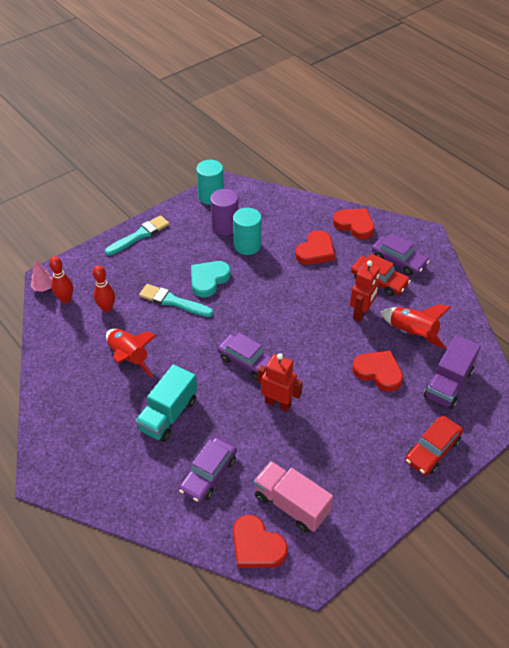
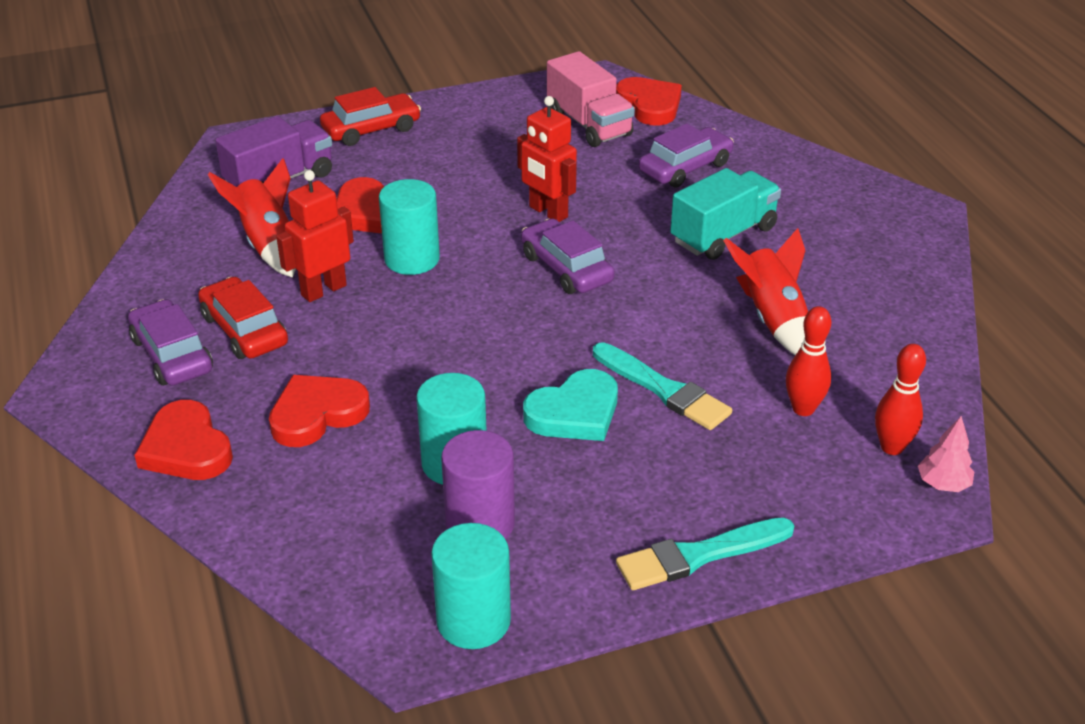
camera: 160 degrees left, 10 degrees down
none -> turquoise cylinder [379,179,440,275]

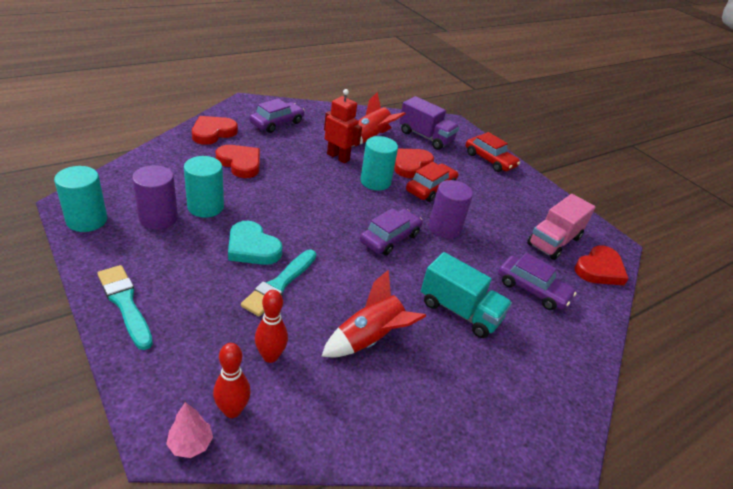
camera: 70 degrees right, 0 degrees up
red car [198,277,288,359] -> red car moved to [406,162,458,202]
red robot [517,96,577,222] -> purple cylinder [429,180,473,239]

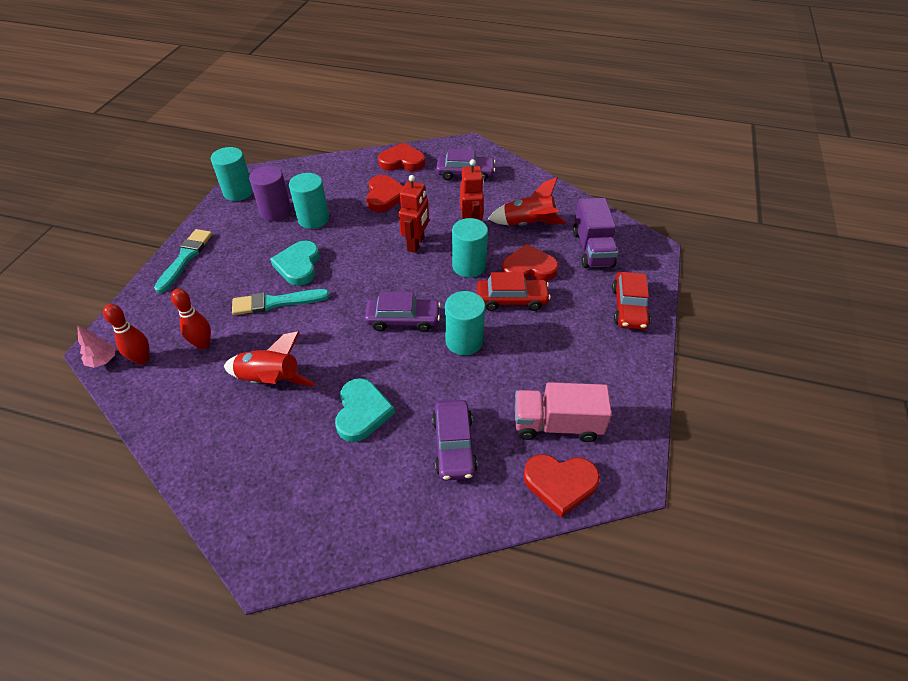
camera: 55 degrees right, 10 degrees up
turquoise truck [421,252,512,338] -> turquoise heart [335,378,395,442]
purple cylinder [429,180,473,239] -> turquoise cylinder [445,291,485,355]
none -> red robot [399,175,429,253]

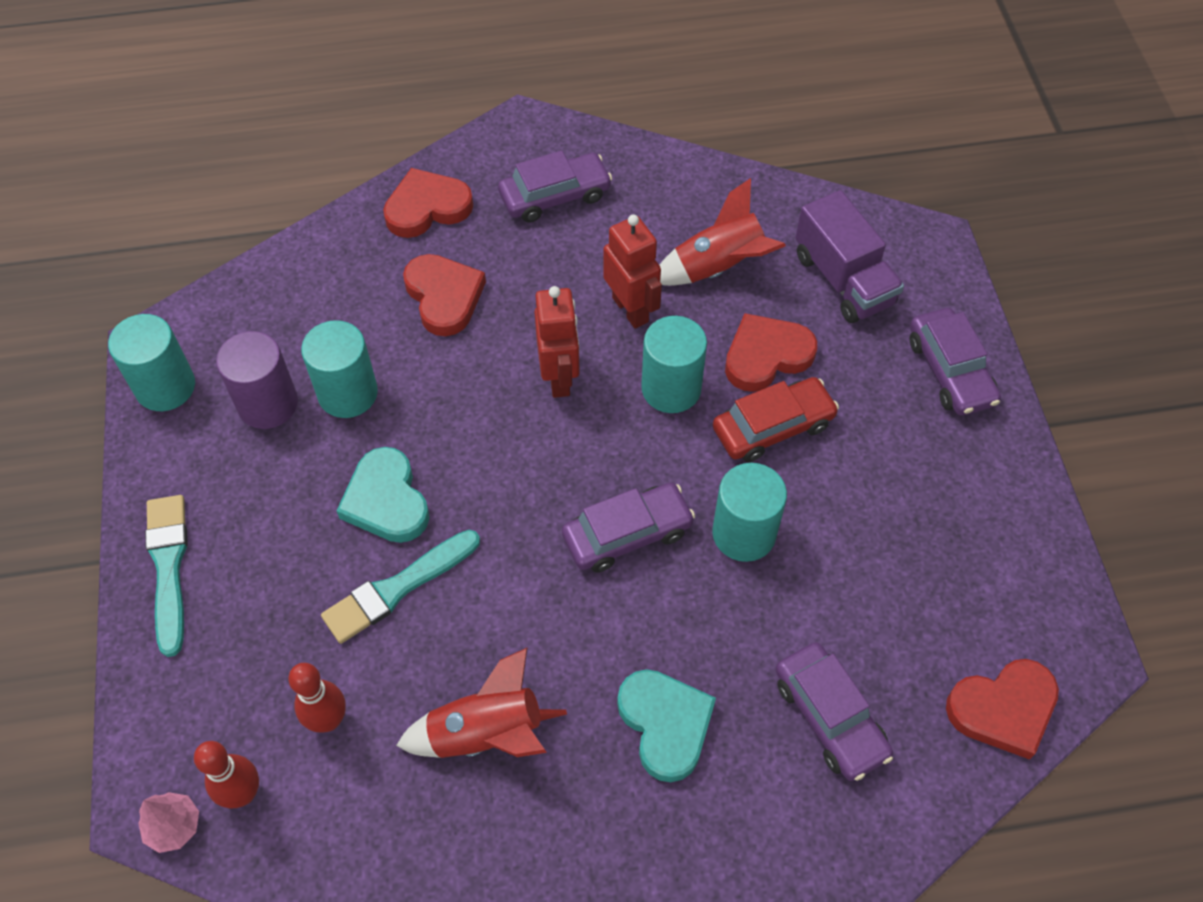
camera: 25 degrees left, 10 degrees up
pink truck [515,382,612,442] -> none
red car [612,272,651,330] -> purple car [909,308,1001,416]

